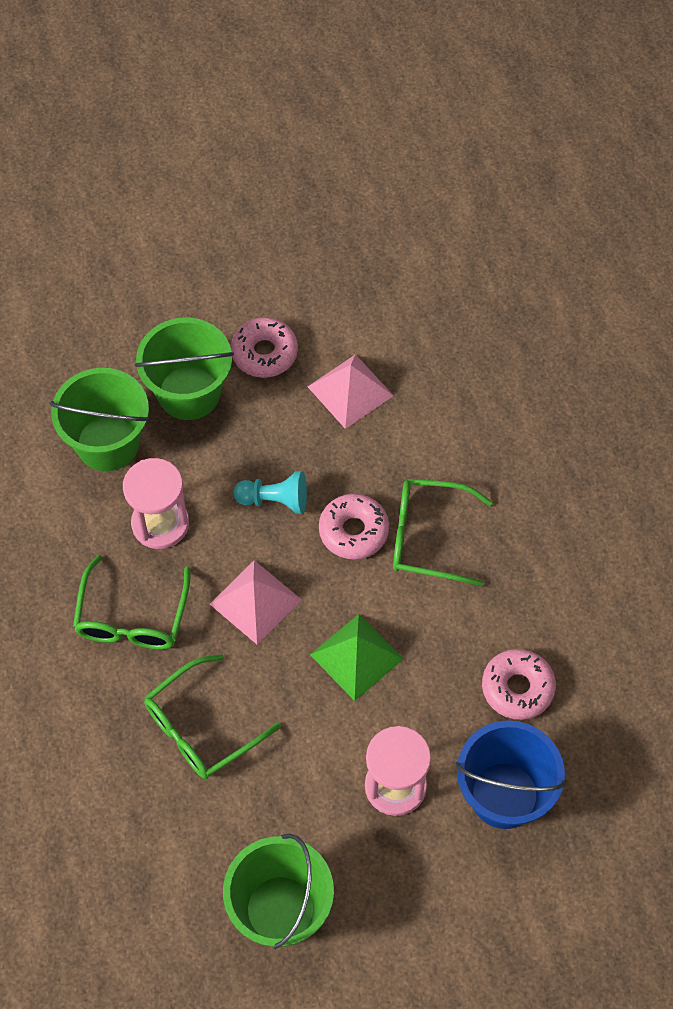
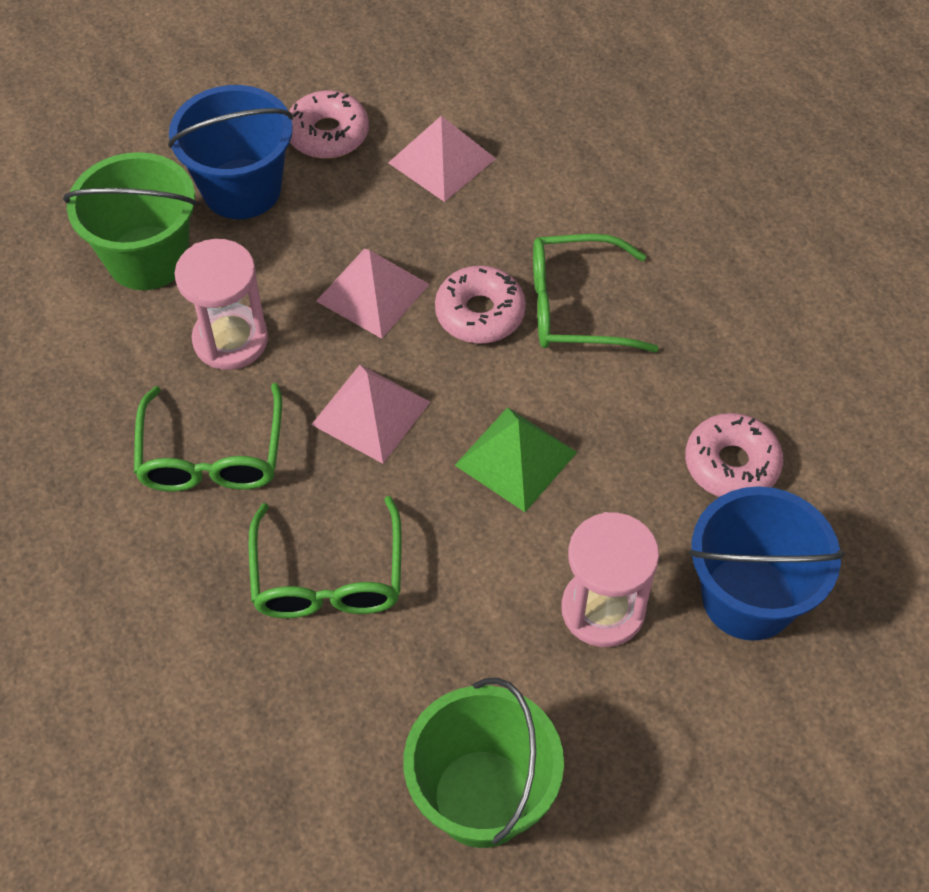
camera: 10 degrees left, 5 degrees down
green bucket [135,317,234,420] -> blue bucket [168,85,293,219]
green glasses [144,654,281,779] -> green glasses turned 45 degrees counterclockwise [248,496,402,618]
turquoise pawn [234,471,307,514] -> pink pyramid [316,249,430,339]

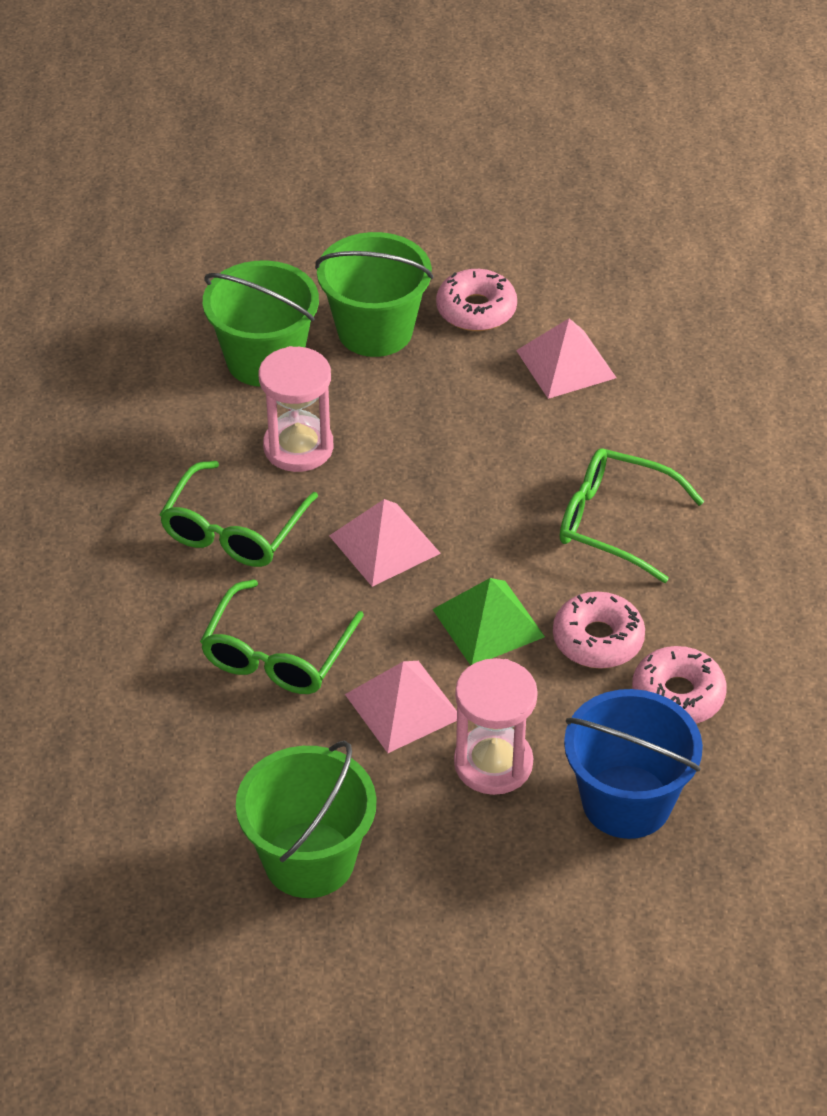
camera: 25 degrees right, 10 degrees down
blue bucket [168,85,293,219] -> green bucket [315,232,433,357]
pink pyramid [316,249,430,339] -> pink pyramid moved to [345,661,457,753]
pink donut [435,265,526,344] -> pink donut moved to [553,592,645,669]

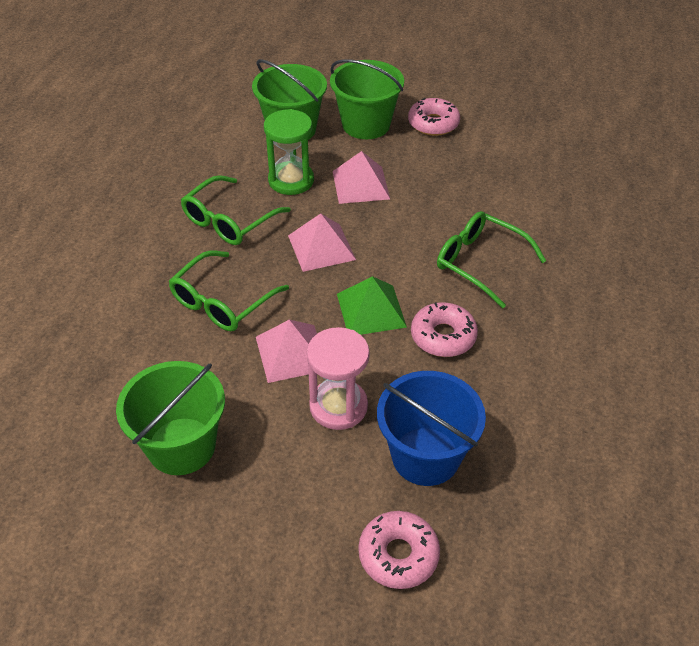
camera: 15 degrees right, 0 degrees up
pink hourglass [259,346,334,472] -> green hourglass [264,109,314,195]
pink pyramid [516,318,616,399] -> pink pyramid moved to [333,151,390,204]
pink donut [632,646,727,724] -> pink donut moved to [358,511,440,589]

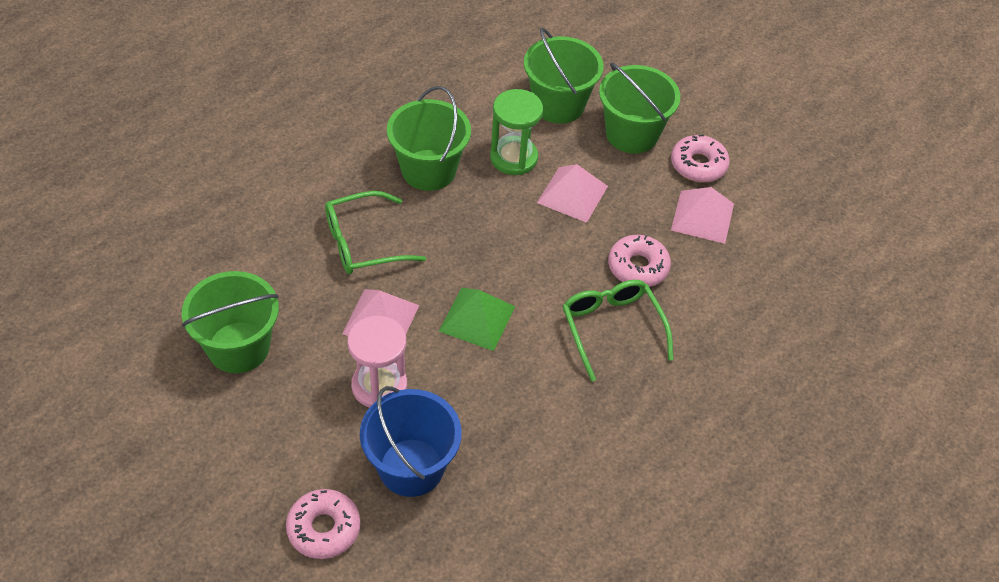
camera: 30 degrees right, 5 degrees up
green glasses [181,175,291,245] -> green bucket [387,86,471,191]
pink pyramid [288,213,356,272] -> pink pyramid moved to [671,187,734,244]
pink donut [411,302,478,357] -> pink donut moved to [608,235,671,287]

